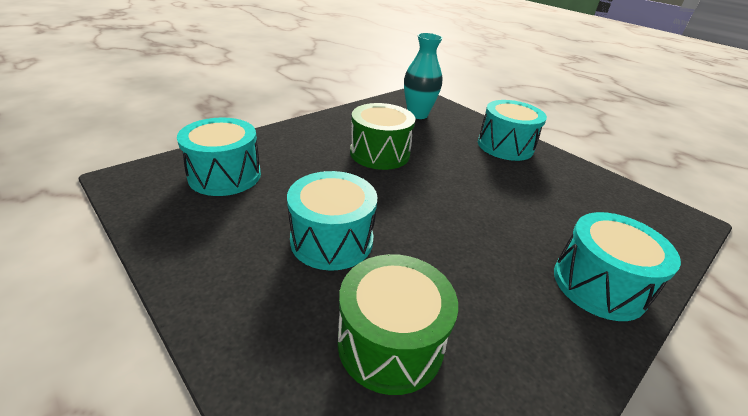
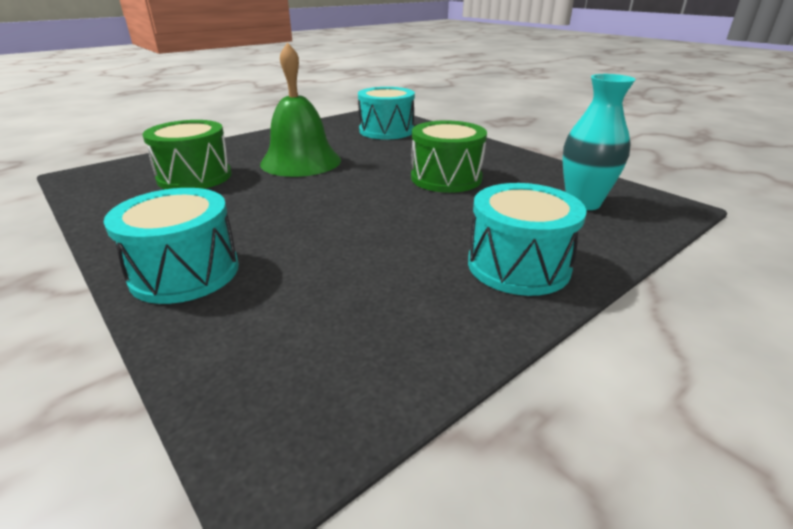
camera: 95 degrees right, 5 degrees down
turquoise drum [287,171,377,271] -> green bell [260,42,341,177]

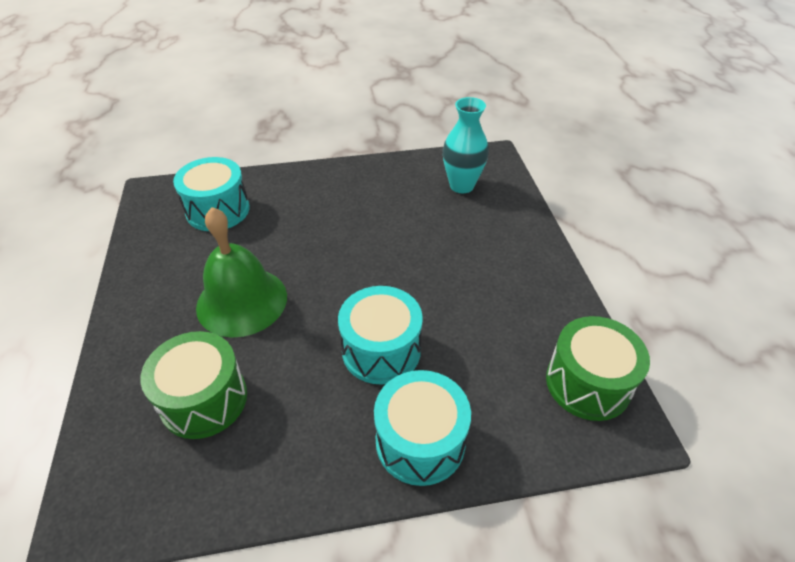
camera: 60 degrees left, 15 degrees up
green drum [411,120,487,193] -> green drum moved to [546,316,650,421]
turquoise drum [468,183,586,296] -> turquoise drum moved to [338,286,423,385]

